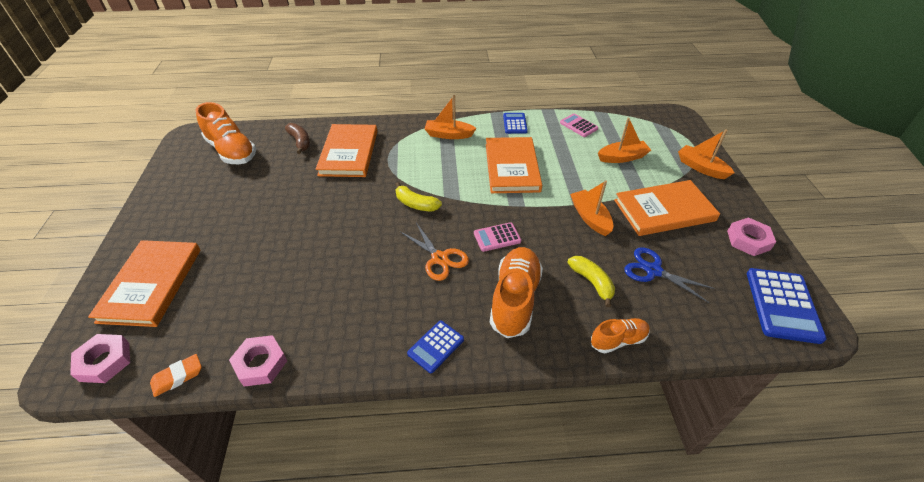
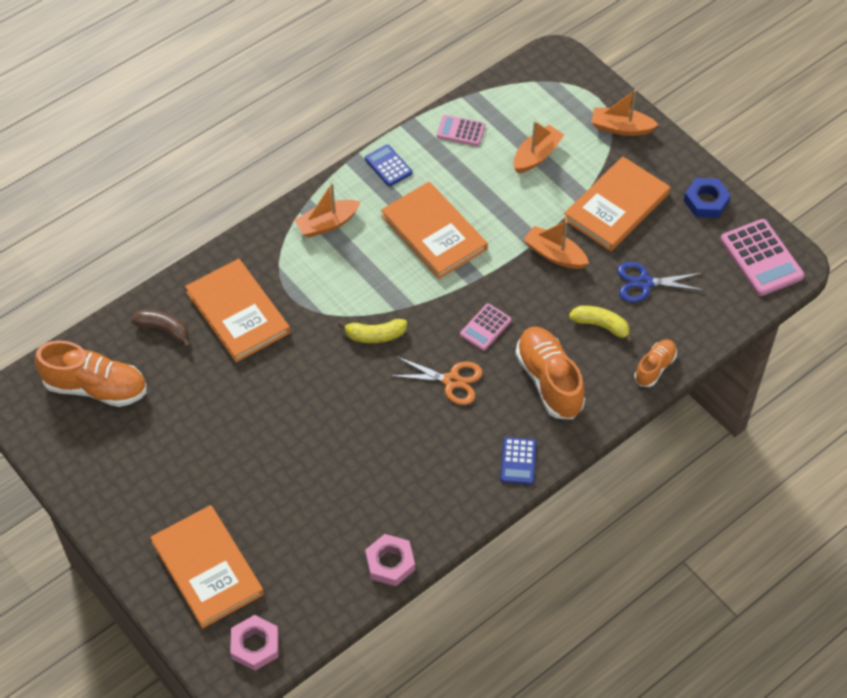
camera: 35 degrees left, 10 degrees up
orange eraser [150,354,202,397] -> none
pink nut [727,218,776,256] -> blue nut [684,178,731,218]
blue calculator [747,268,827,344] -> pink calculator [720,219,804,296]

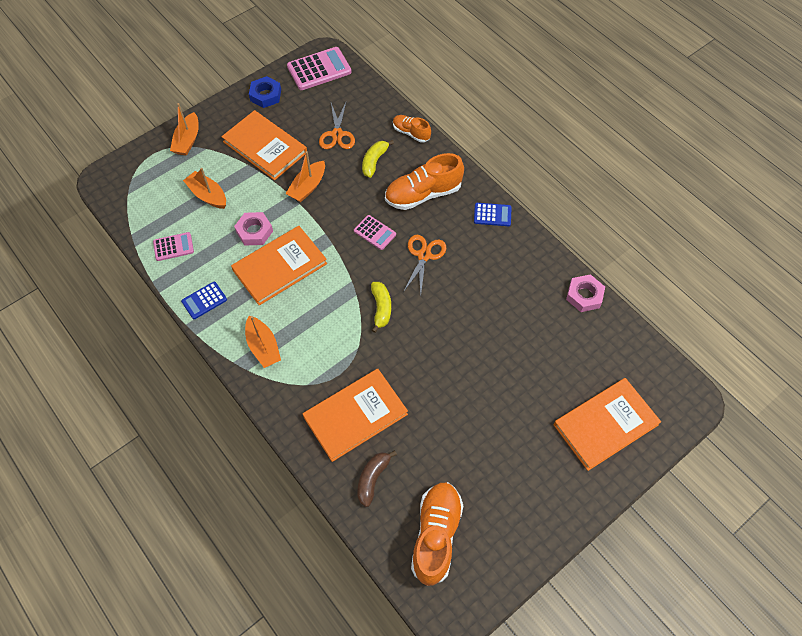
camera: 90 degrees left, 5 degrees up
pink nut [230,615,279,671] -> pink nut moved to [234,212,273,246]
pink calculator [437,115,485,146] -> pink calculator turned 120 degrees counterclockwise [153,232,194,261]
blue scissors [617,262,705,302] -> orange scissors [319,100,355,149]

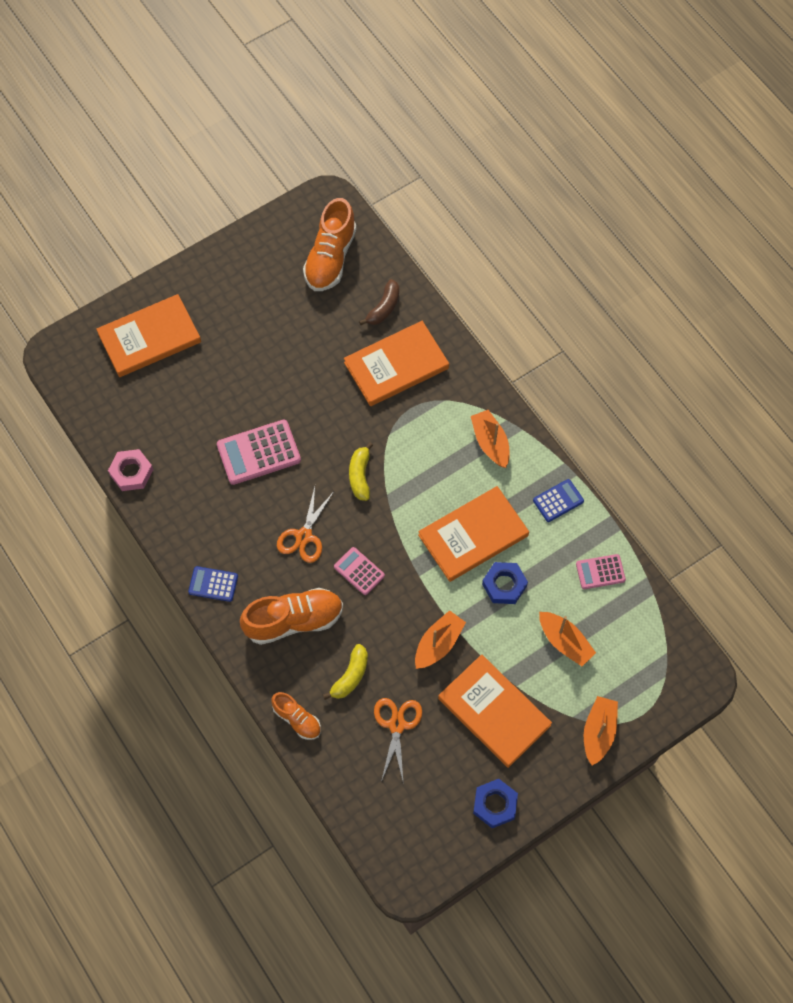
camera: 175 degrees left, 5 degrees up
pink nut [234,212,273,246] -> blue nut [482,562,528,604]
pink calculator [287,47,351,90] -> pink calculator moved to [217,420,301,485]

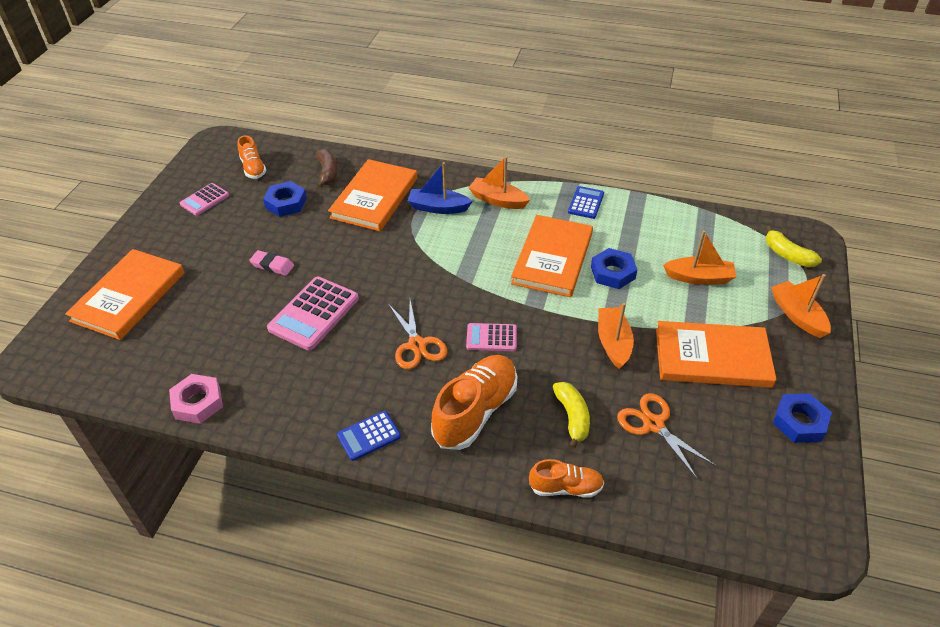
camera: 40 degrees left, 20 degrees down
orange shoe [303,198,357,291] -> orange shoe [238,135,266,179], size x0.56
yellow banana [349,442,373,501] -> yellow banana moved to [766,226,822,267]
pink calculator [576,554,626,589] -> pink calculator moved to [180,183,229,216]
none -> pink eraser [249,250,294,276]
none -> blue nut [263,181,307,217]
none -> blue boat [408,162,473,214]

